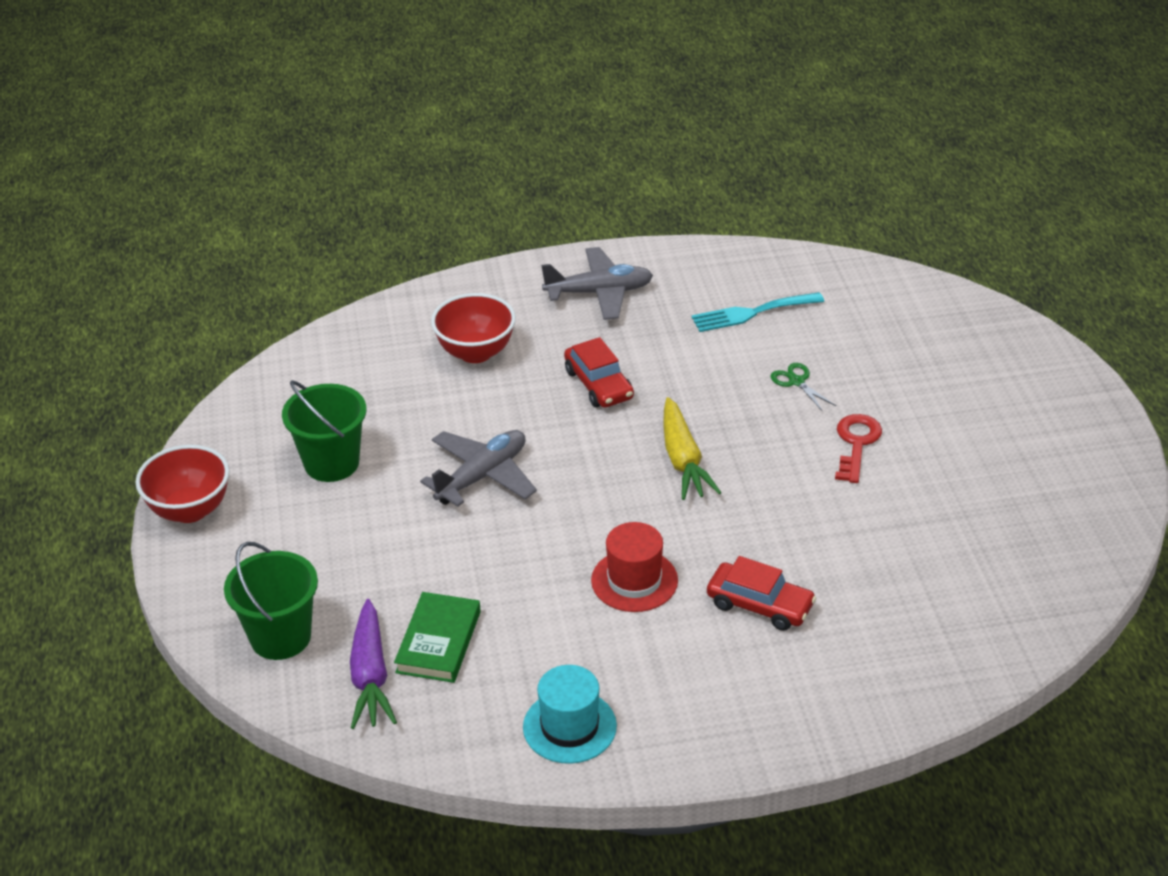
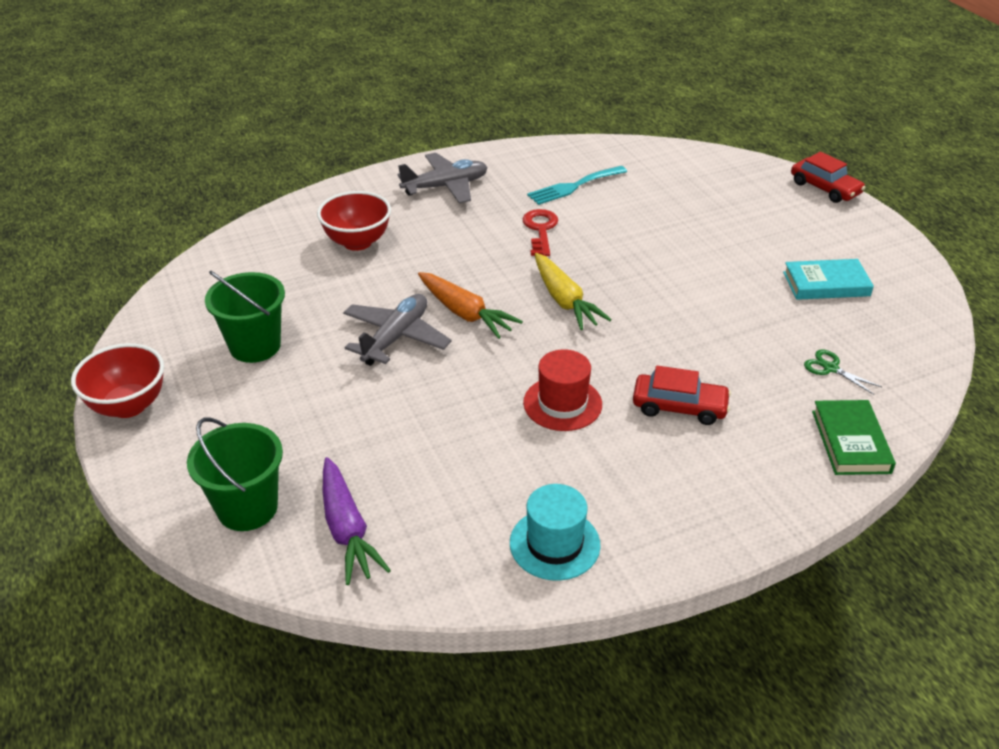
camera: 15 degrees left, 0 degrees up
green book [394,592,481,683] -> green book moved to [812,400,896,475]
red car [564,337,634,408] -> red car moved to [791,152,866,203]
green scissors [771,363,836,412] -> green scissors moved to [804,349,882,395]
red key [835,414,882,483] -> red key moved to [523,209,558,256]
none -> orange carrot [418,272,523,339]
none -> turquoise book [783,259,874,300]

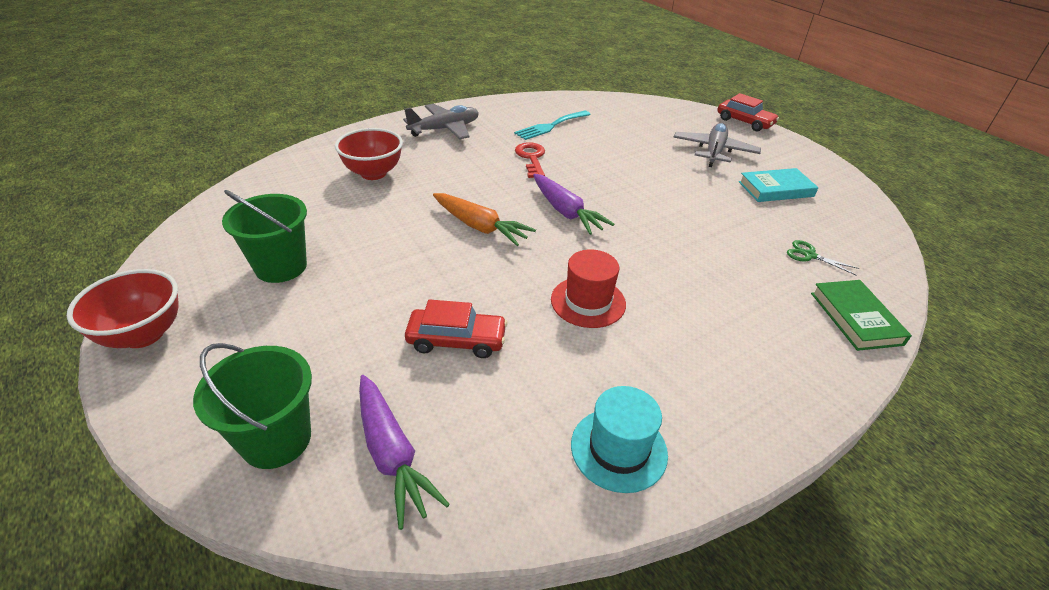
camera: 10 degrees left, 0 degrees up
grey plane [343,294,452,366] -> grey plane moved to [673,123,761,167]
yellow carrot [535,253,612,330] -> purple carrot [533,174,614,235]
red car [633,366,731,425] -> red car moved to [405,299,508,358]

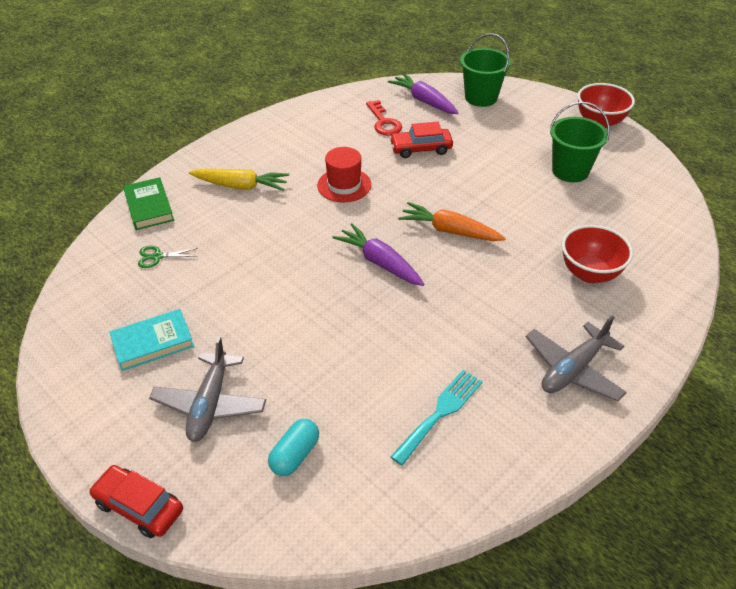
camera: 170 degrees right, 5 degrees up
red key [515,142,545,178] -> red key moved to [366,100,402,136]
turquoise hat [571,386,668,493] -> none
green scissors [787,240,859,275] -> green scissors turned 150 degrees clockwise [138,245,198,268]
none -> yellow carrot [189,169,289,191]
none -> turquoise capsule [268,419,319,476]

